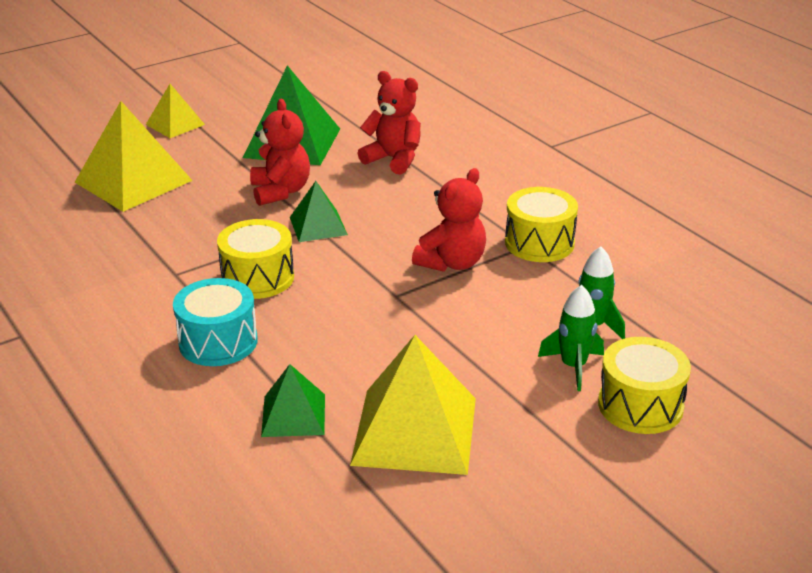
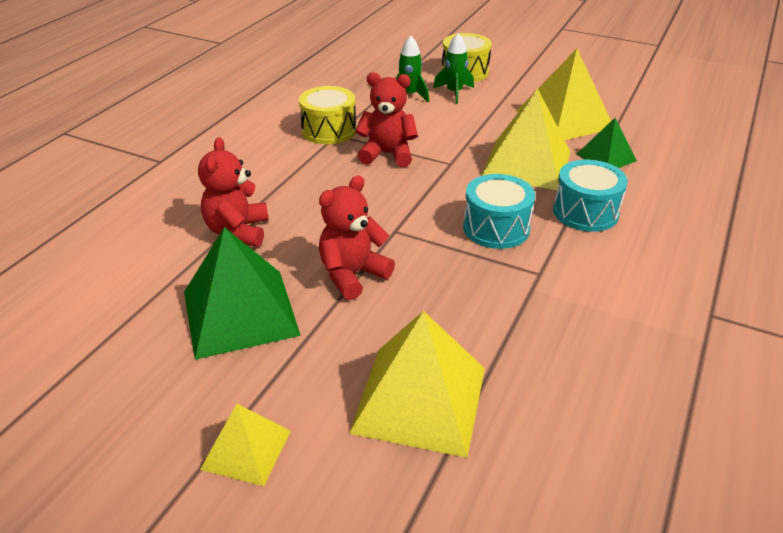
camera: 120 degrees left, 5 degrees up
yellow drum [217,219,294,299] -> turquoise drum [463,174,535,249]
green pyramid [290,181,348,242] -> none
none -> yellow pyramid [481,88,571,190]

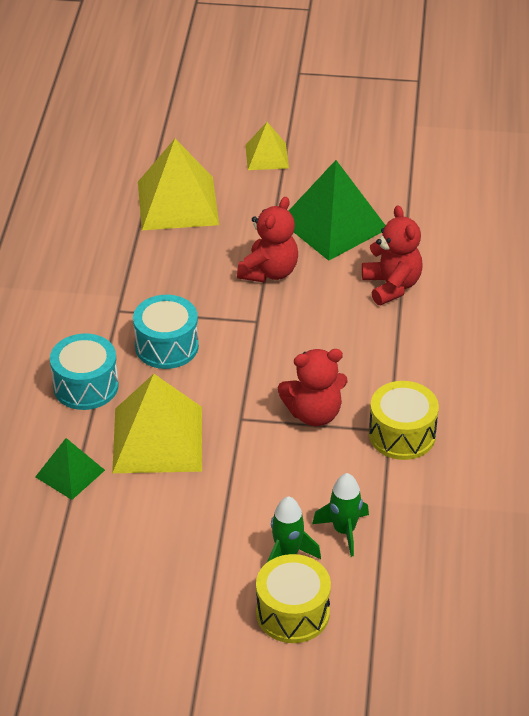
camera: 160 degrees right, 5 degrees up
yellow pyramid [517,49,611,140] -> none

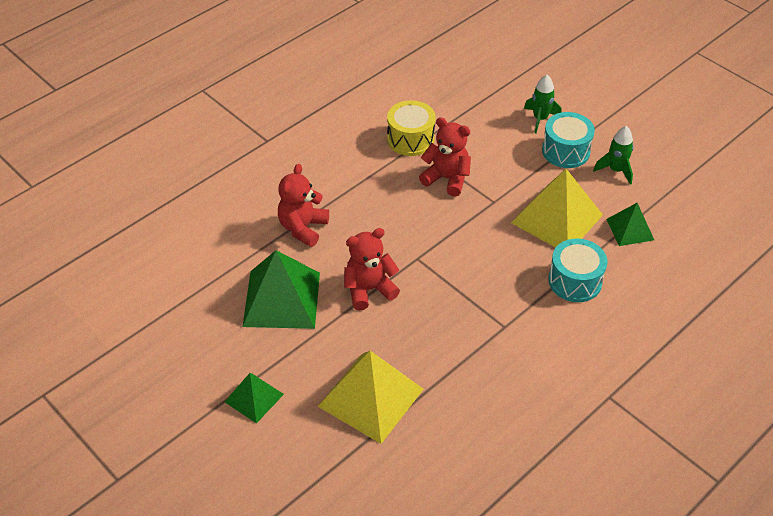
camera: 140 degrees left, 5 degrees up
turquoise drum [133,295,199,369] -> turquoise drum moved to [542,112,595,168]
yellow pyramid [245,122,289,170] -> green pyramid [225,373,284,423]
yellow drum [256,554,331,643] -> none
green rocket [312,473,369,557] -> green rocket moved to [593,126,634,185]

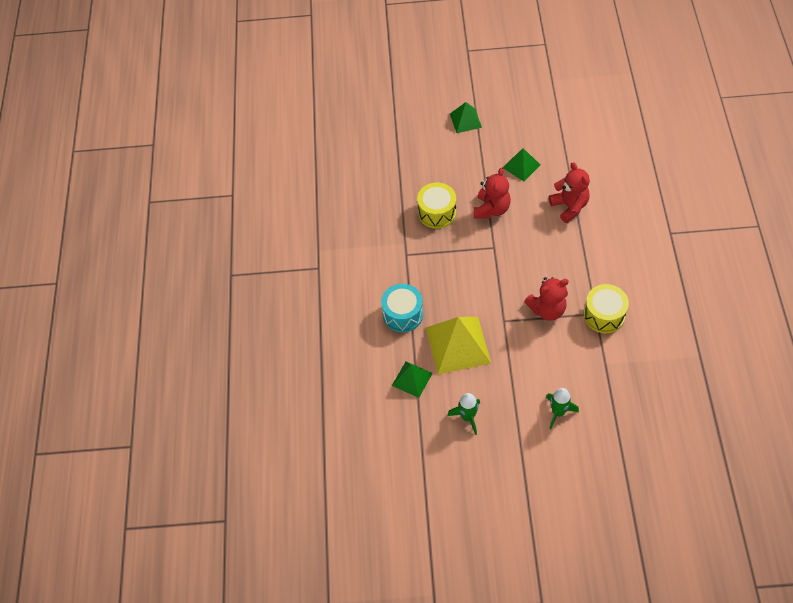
camera: 135 degrees right, 10 degrees up
green pyramid [242,250,320,329] -> green pyramid [503,148,540,181], size x0.55
yellow pyramid [318,351,424,444] -> none
turquoise drum [542,112,595,168] -> none
none -> yellow drum [417,182,456,229]

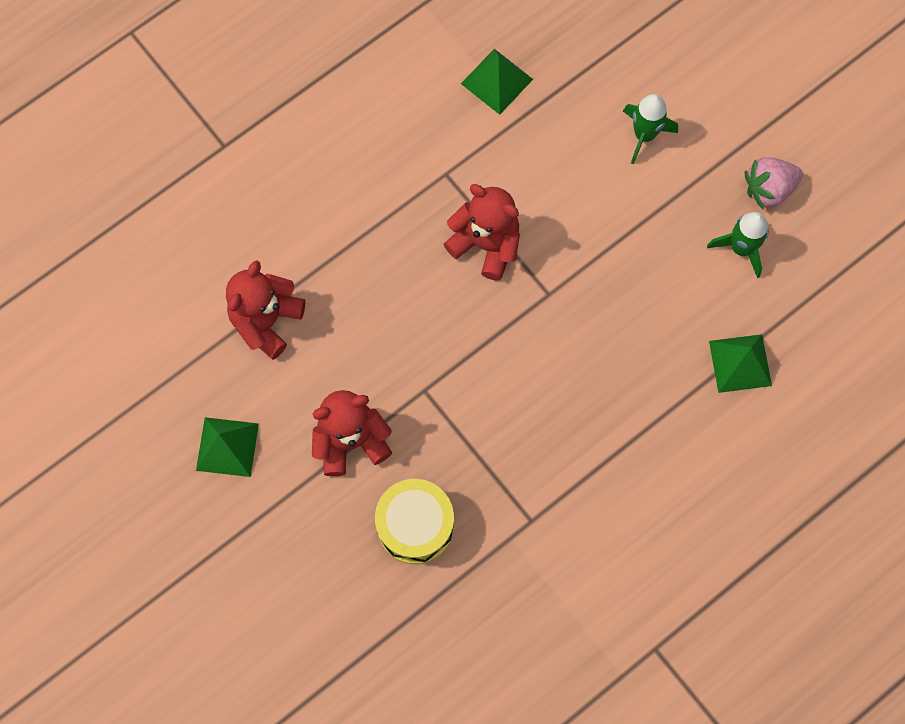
camera: 130 degrees left, 15 degrees up
turquoise drum [381,284,423,332] -> none
yellow pyramid [426,317,491,374] -> none
green pyramid [450,102,482,133] -> green pyramid moved to [461,49,533,115]
yellow drum [584,284,629,333] -> none
none -> pink strawberry [745,157,803,209]

